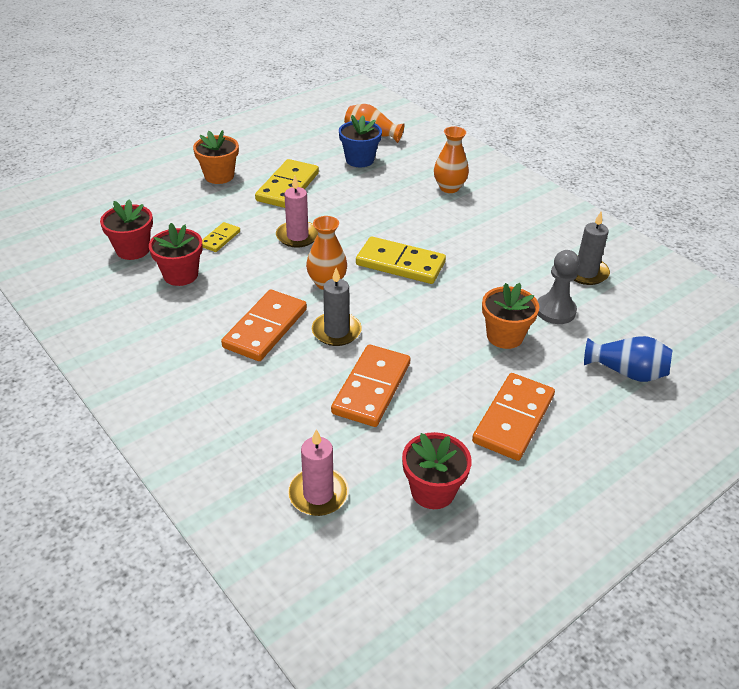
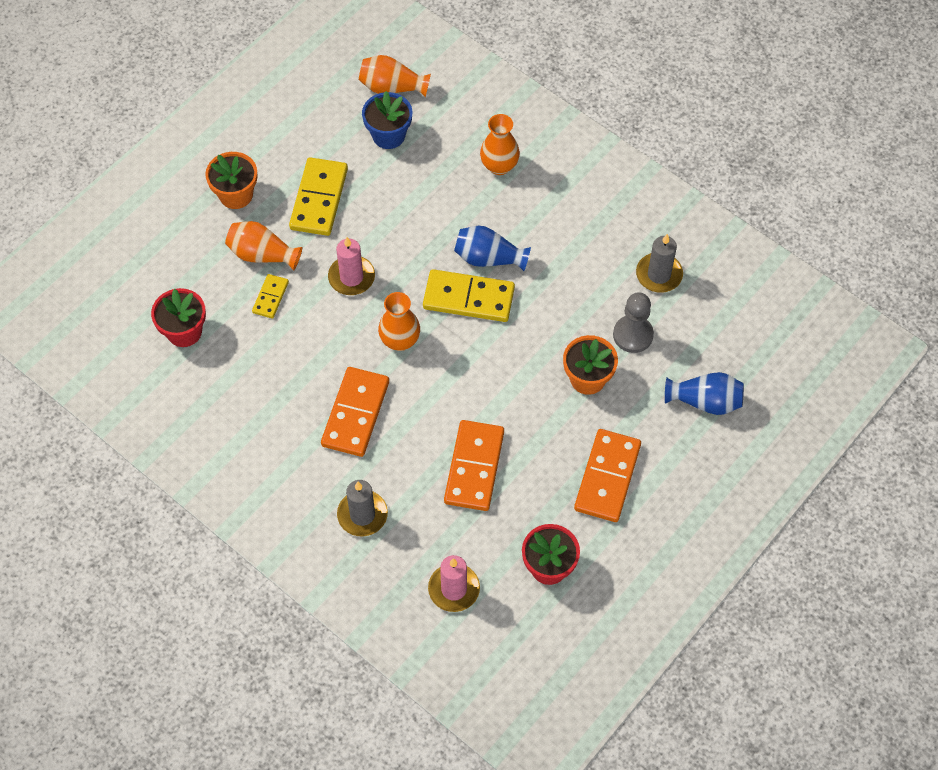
camera: 10 degrees left, 20 degrees up
red flower pot [149,223,203,286] -> none
grey candle [312,268,361,346] -> grey candle moved to [337,480,388,536]
none -> orange vase [225,221,302,271]
none -> blue vase [454,226,531,271]

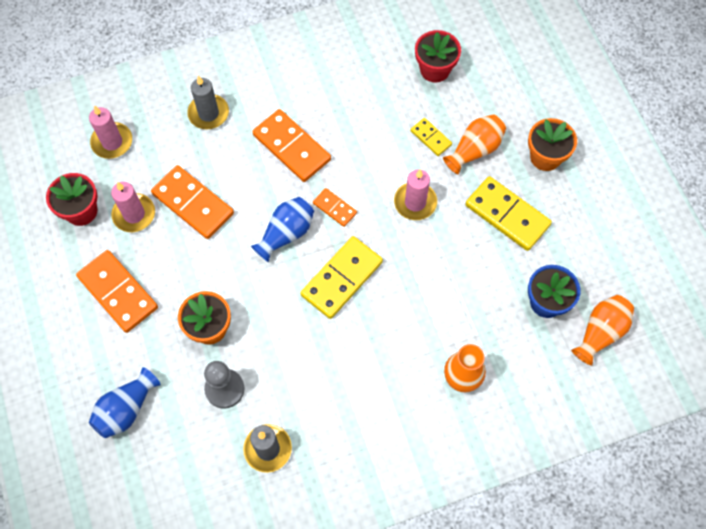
camera: 120 degrees right, 5 degrees up
orange vase [378,292,420,351] -> orange domino [313,188,357,227]
blue vase [454,226,531,271] -> blue vase moved to [251,197,314,262]
none -> pink candle [111,182,155,232]

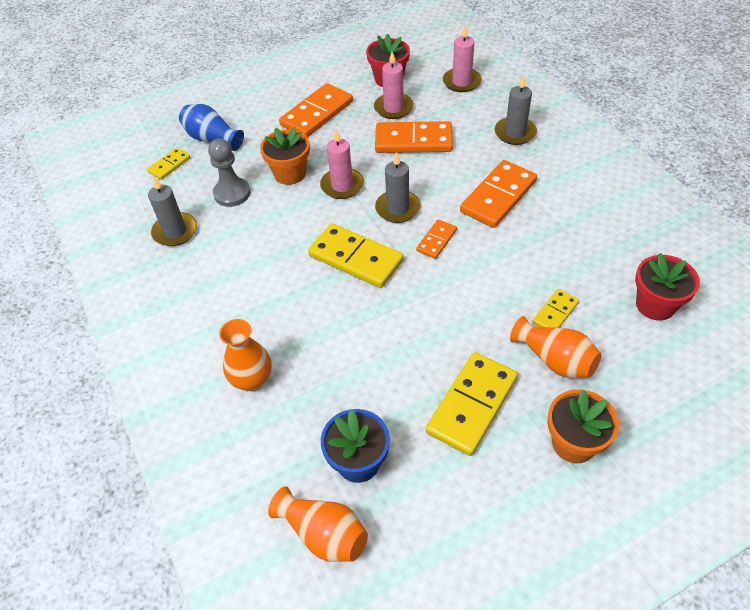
camera: 85 degrees right, 15 degrees down
orange domino [151,165,234,239] -> orange domino turned 60 degrees clockwise [375,121,453,153]
blue vase [251,197,314,262] -> grey candle [375,152,421,223]
pink candle [394,169,437,220] -> pink candle moved to [320,129,364,199]
none -> yellow domino [147,148,191,180]

